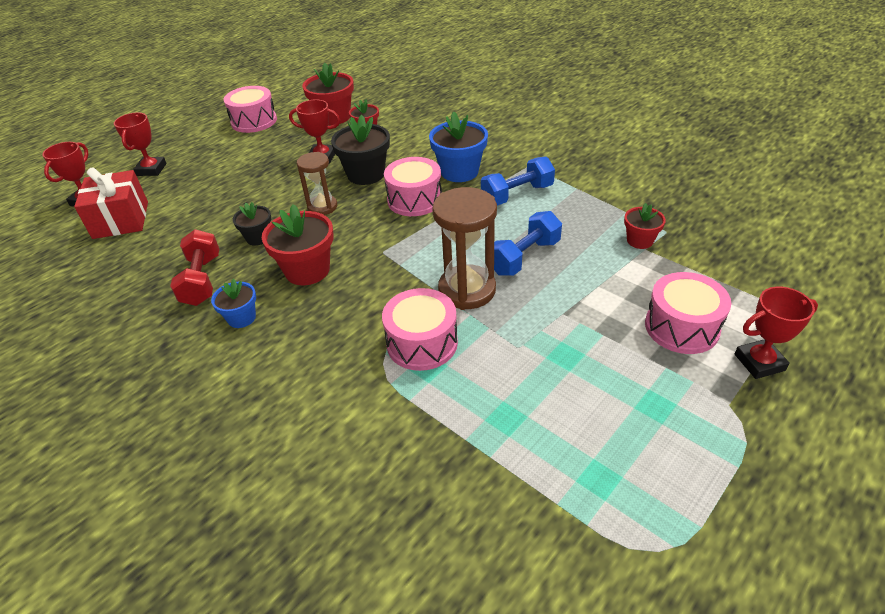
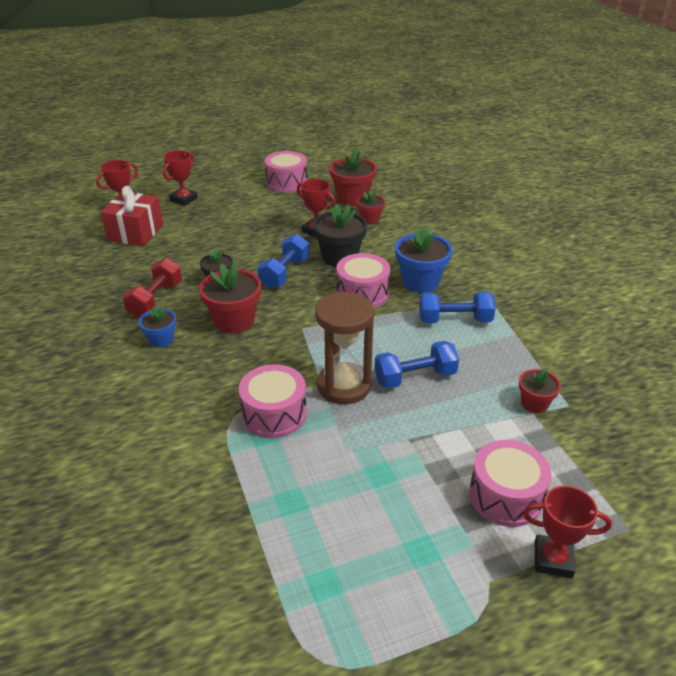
camera: 25 degrees right, 5 degrees down
brown hourglass [297,152,337,215] -> blue dumbbell [257,234,309,289]

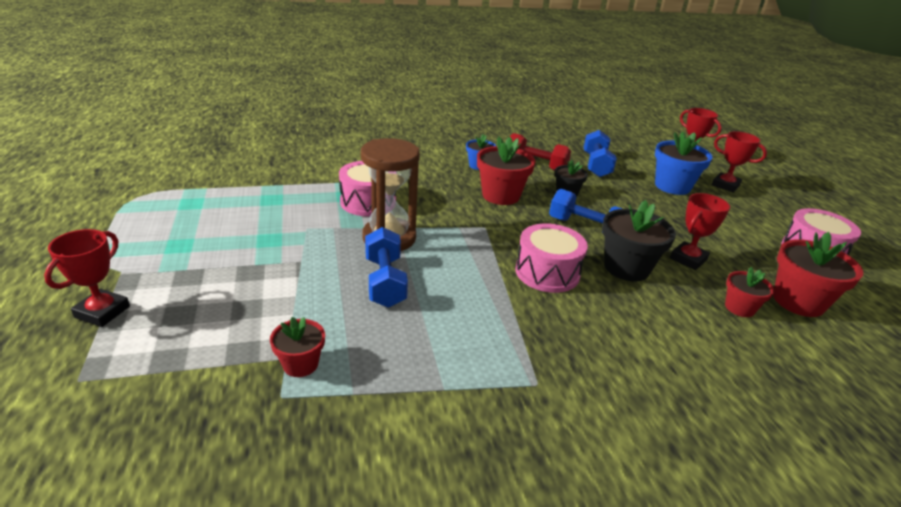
camera: 95 degrees right, 5 degrees down
red gift [100,186,163,246] -> none
blue flower pot [395,226,453,293] -> blue flower pot moved to [655,132,713,195]
blue dumbbell [419,292,496,323] -> blue dumbbell moved to [584,130,617,177]
pink drum [469,440,552,527] -> none

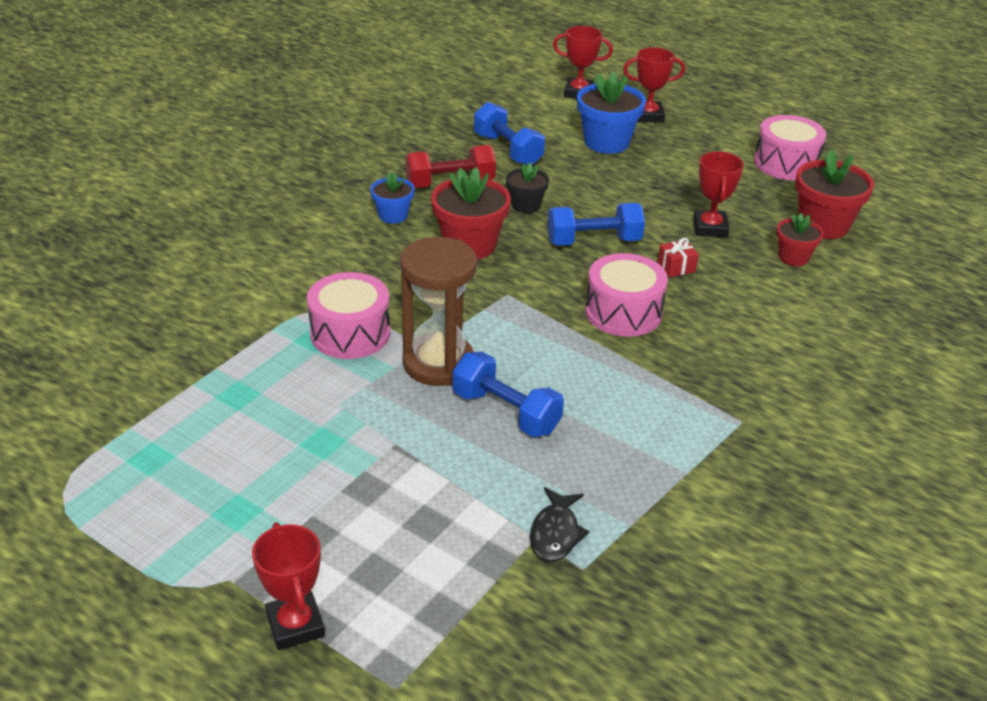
camera: 40 degrees left, 5 degrees up
red flower pot [270,317,325,377] -> black fish [530,487,590,562]
black flower pot [602,200,676,281] -> red gift [658,238,699,277]

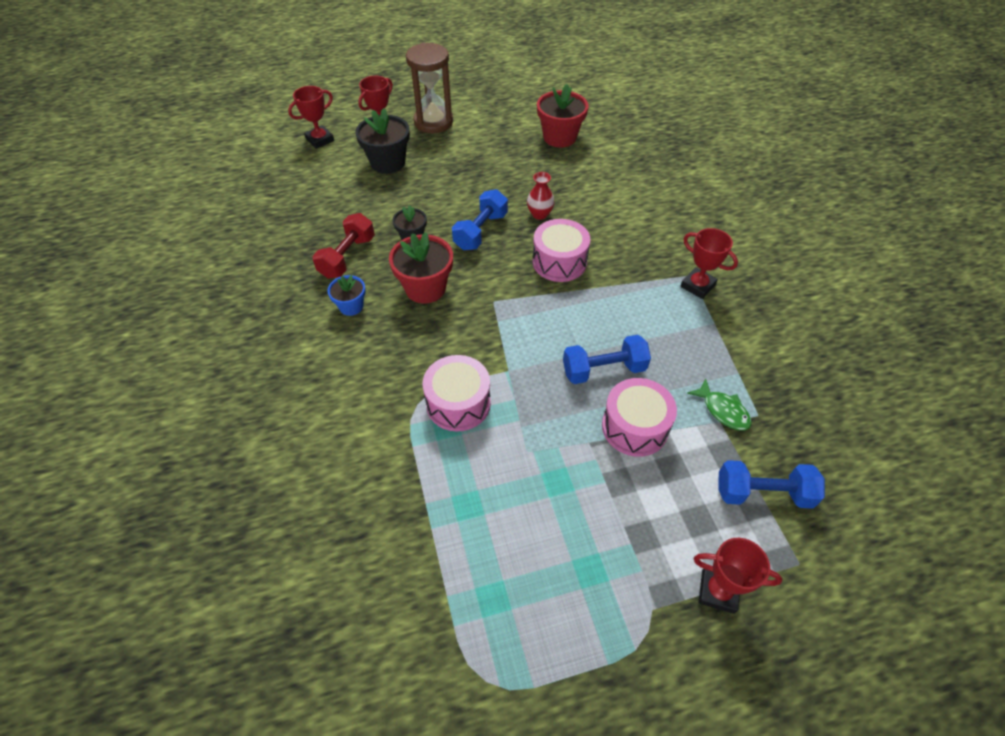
camera: 50 degrees left, 15 degrees up
brown hourglass [400,237,477,386] -> brown hourglass moved to [406,43,453,133]
blue dumbbell [474,102,545,165] -> blue dumbbell moved to [718,460,825,509]
black fish [530,487,590,562] -> green fish [687,378,752,430]
blue flower pot [577,71,646,154] -> black flower pot [355,108,410,174]
red gift [658,238,699,277] -> red vase [527,172,555,220]
red trophy [693,151,744,237] -> red trophy moved to [680,228,738,299]
pink drum [754,115,826,180] -> pink drum moved to [602,378,677,457]
red flower pot [777,213,823,266] -> none

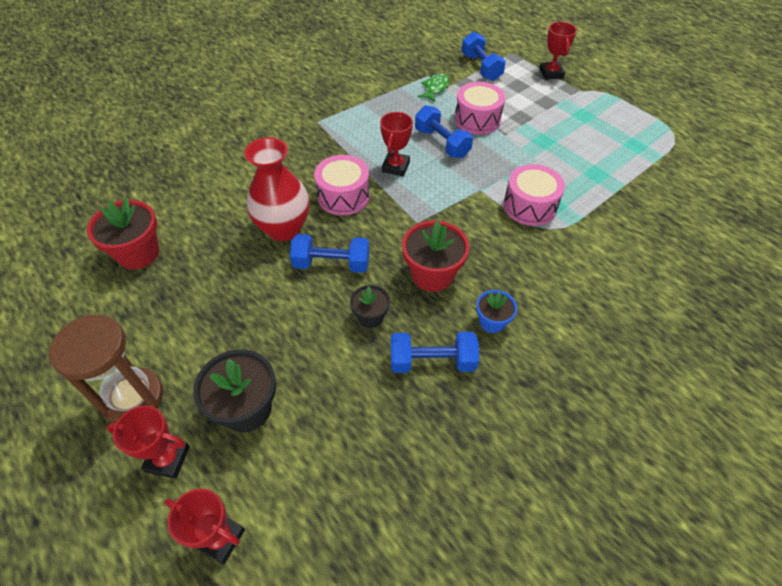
camera: 115 degrees left, 0 degrees up
red dumbbell [312,213,375,279] -> blue dumbbell [391,332,479,373]
red vase [527,172,555,220] -> red vase [245,137,310,241], size x2.03
red trophy [680,228,738,299] -> red trophy moved to [380,112,413,176]

